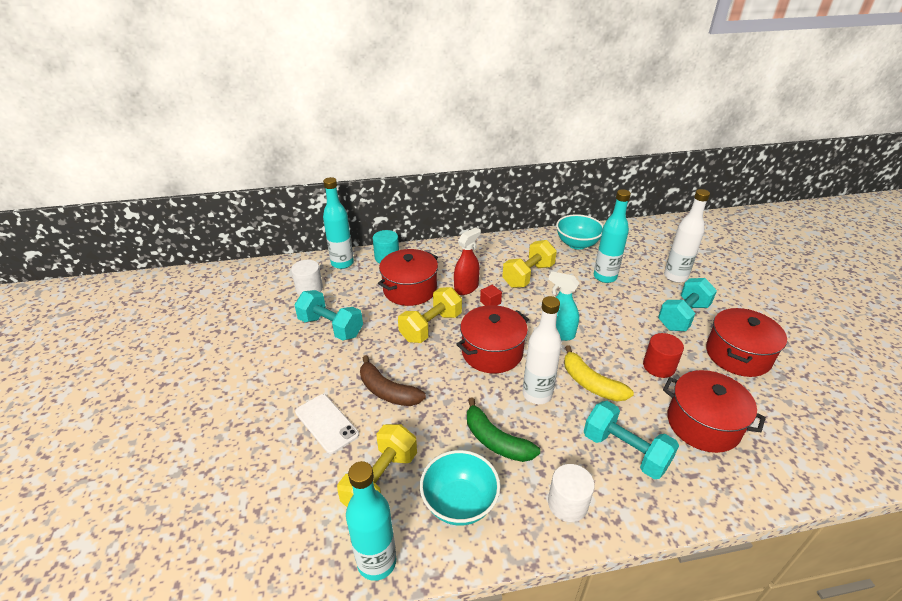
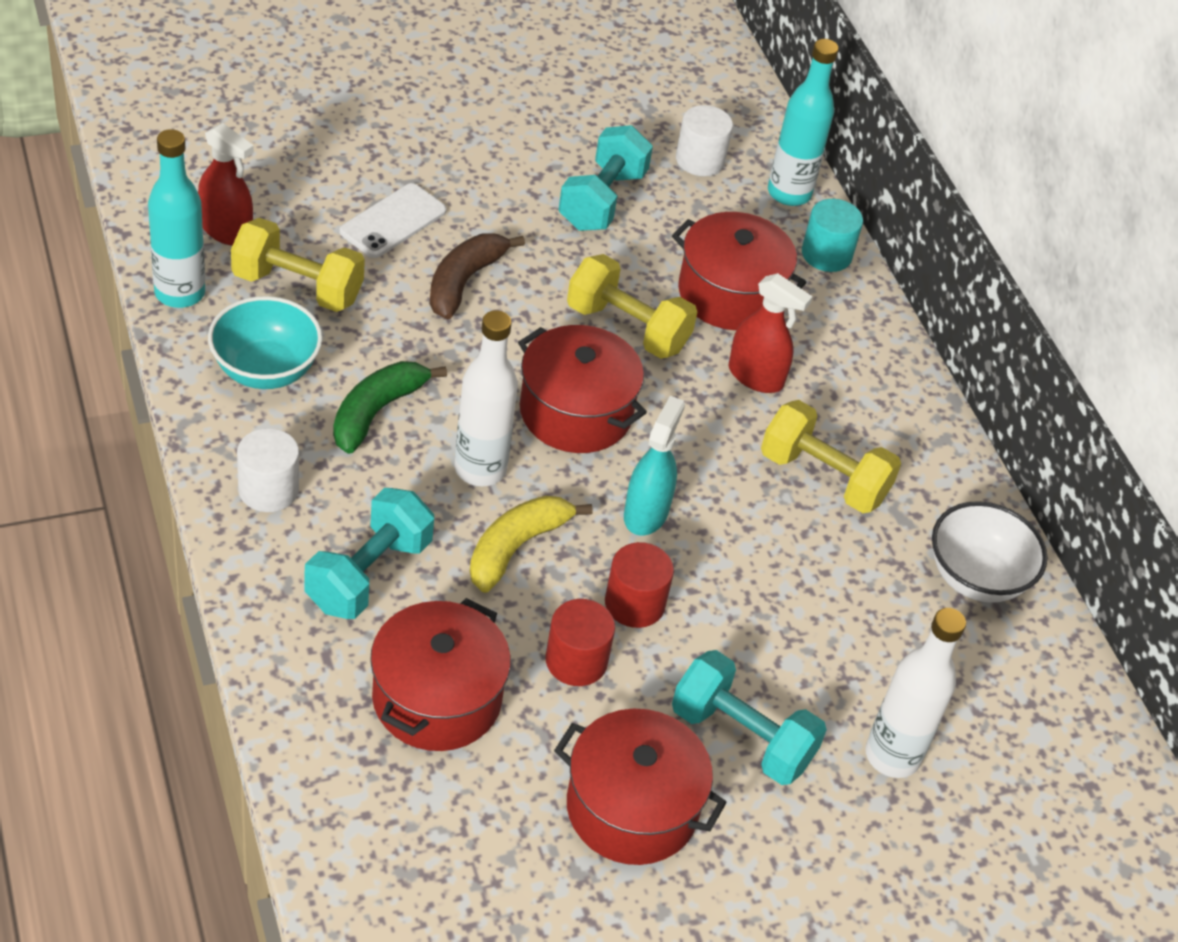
camera: 75 degrees right, 10 degrees up
red cube [480,285,502,306] -> none
turquoise bowl [556,214,603,250] -> white bowl [932,501,1047,603]
turquoise bottle [594,189,631,283] -> none
none -> red spray bottle [198,123,254,246]
none -> red cylinder [605,542,674,628]

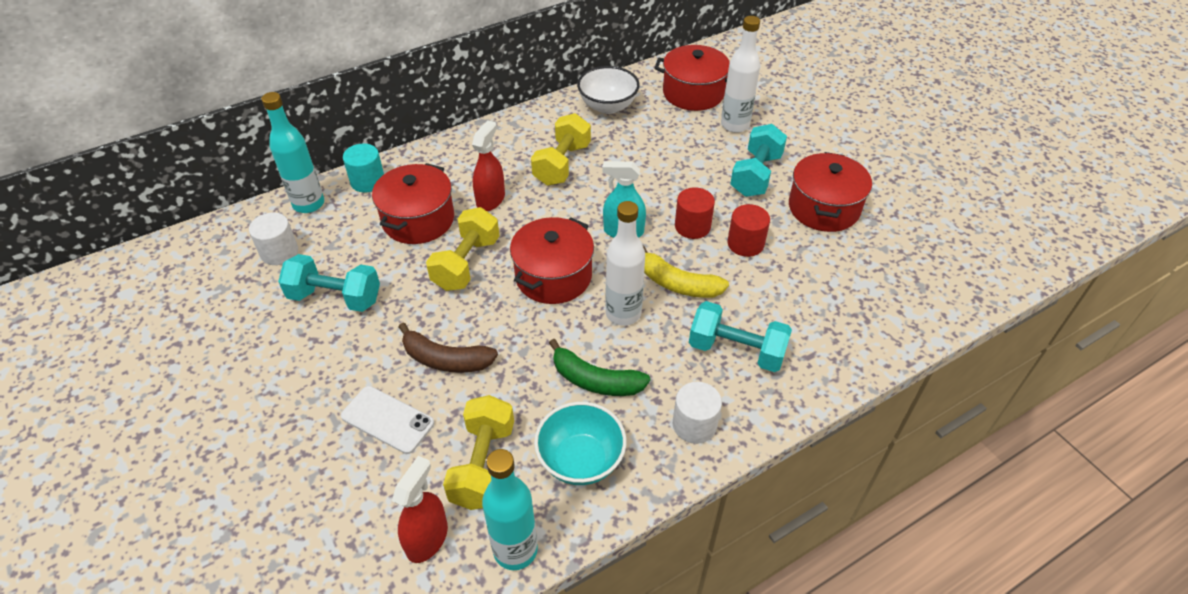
camera: 95 degrees left, 0 degrees up
red pot [370,598,511,751] -> red pot moved to [655,45,730,111]

